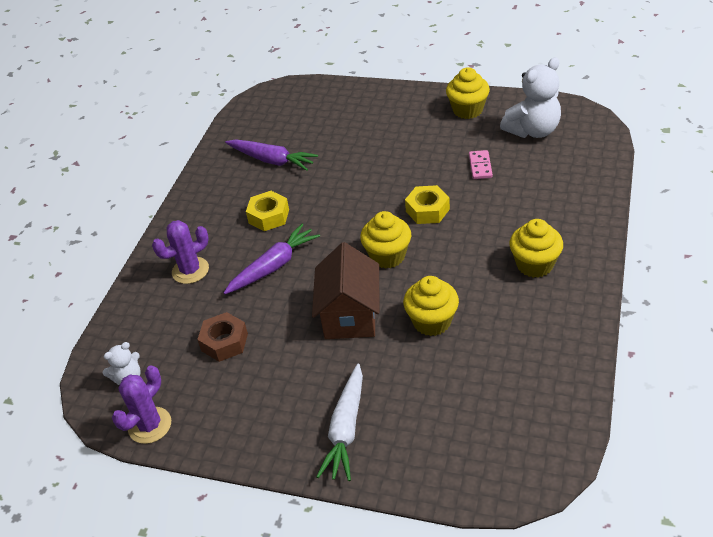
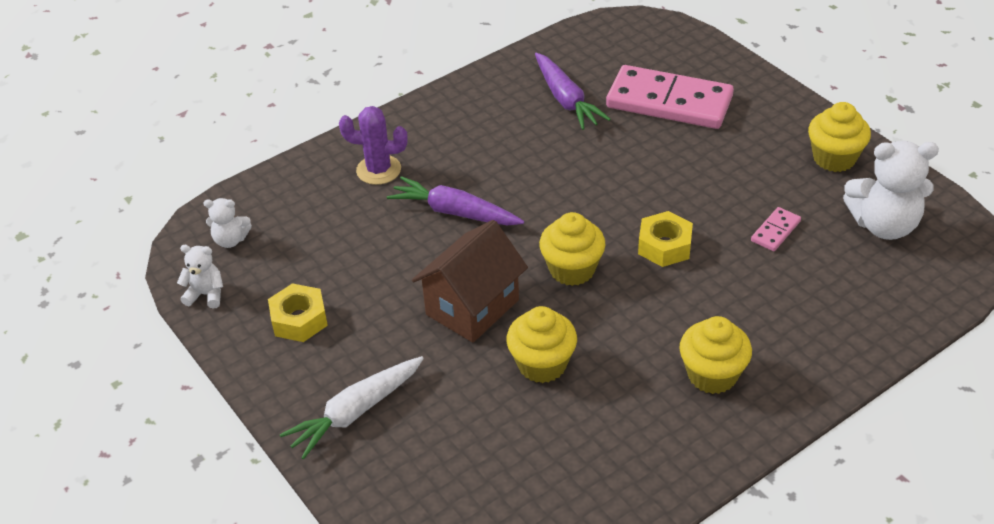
camera: 35 degrees right, 0 degrees up
purple cactus [112,365,171,444] -> white teddy bear [177,245,223,308]
brown nut [197,312,248,362] -> none
purple carrot [224,224,320,294] -> purple carrot turned 150 degrees counterclockwise [387,176,524,225]
yellow nut [246,191,289,231] -> yellow nut moved to [268,283,328,342]
none -> pink domino [606,65,734,129]

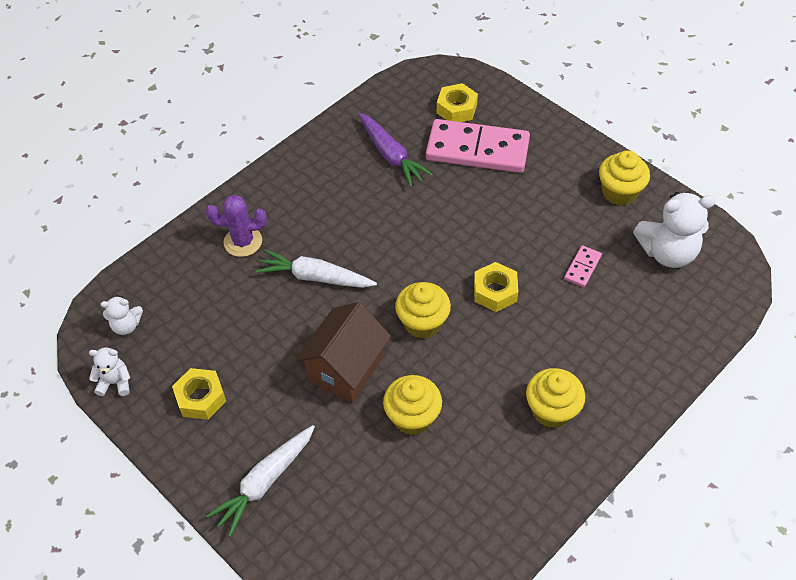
camera: 10 degrees left, 10 degrees up
purple carrot [387,176,524,225] -> white carrot [256,249,377,288]
none -> yellow nut [437,83,478,122]

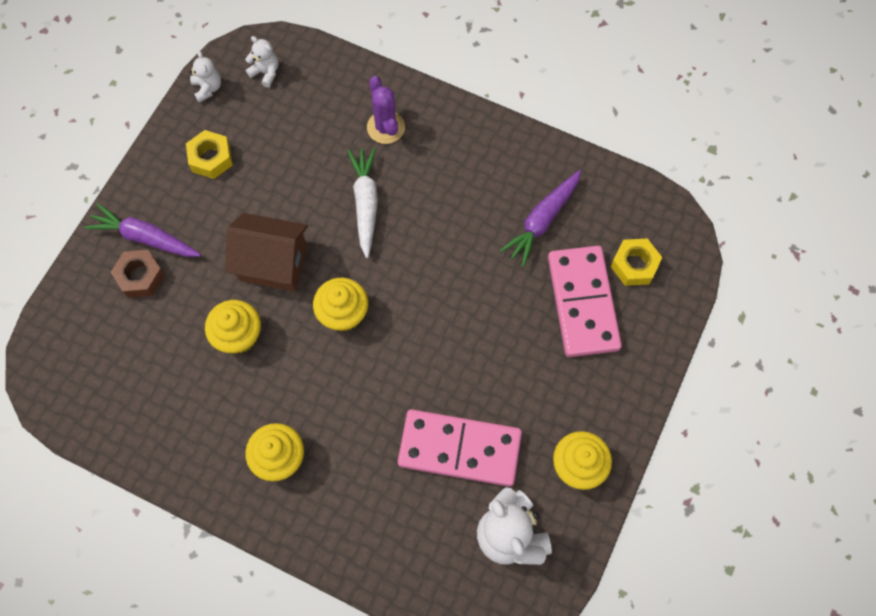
camera: 70 degrees right, 15 degrees up
white teddy bear [101,295,143,335] -> white teddy bear turned 150 degrees clockwise [245,36,279,87]
white carrot [206,425,315,537] -> purple carrot [84,203,201,257]
yellow nut [474,262,518,312] -> none
pink domino [564,245,602,287] -> pink domino [398,409,522,487], size x2.39
none -> brown nut [111,250,165,298]

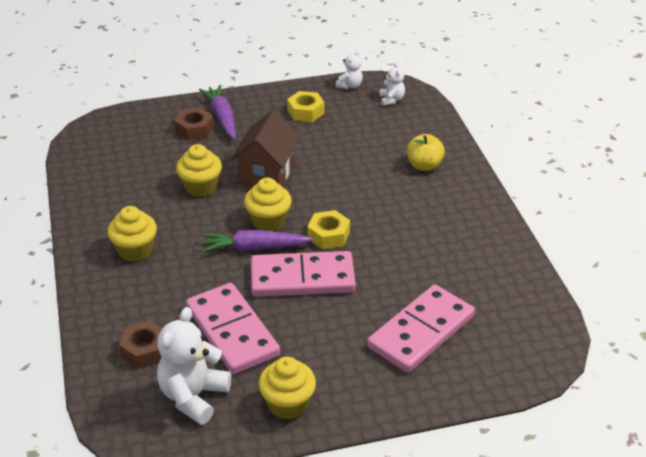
camera: 50 degrees right, 30 degrees down
brown house [225,213,308,291] -> brown house turned 45 degrees clockwise [231,109,300,186]
white carrot [347,147,378,258] -> none
purple cactus [367,76,405,144] -> yellow apple [407,134,445,171]
purple carrot [499,170,581,267] -> purple carrot moved to [201,230,313,252]
yellow nut [611,239,662,286] -> yellow nut moved to [307,210,350,249]
none -> brown nut [119,321,162,369]
none -> pink domino [251,251,356,297]

